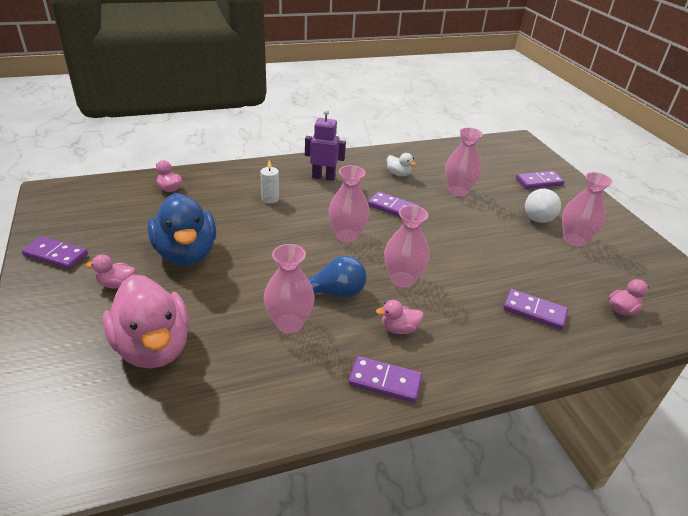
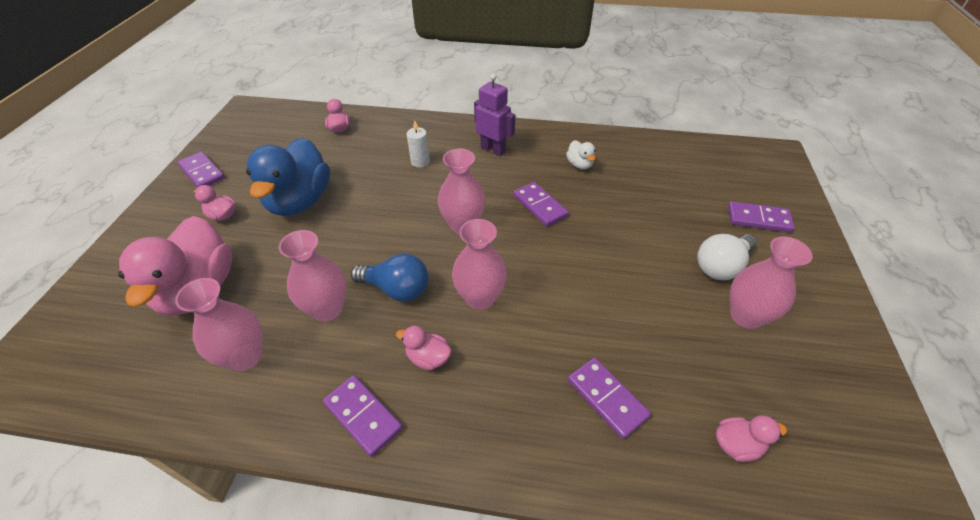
camera: 30 degrees right, 10 degrees up
pink vase [445,128,483,196] -> pink vase moved to [175,278,263,371]

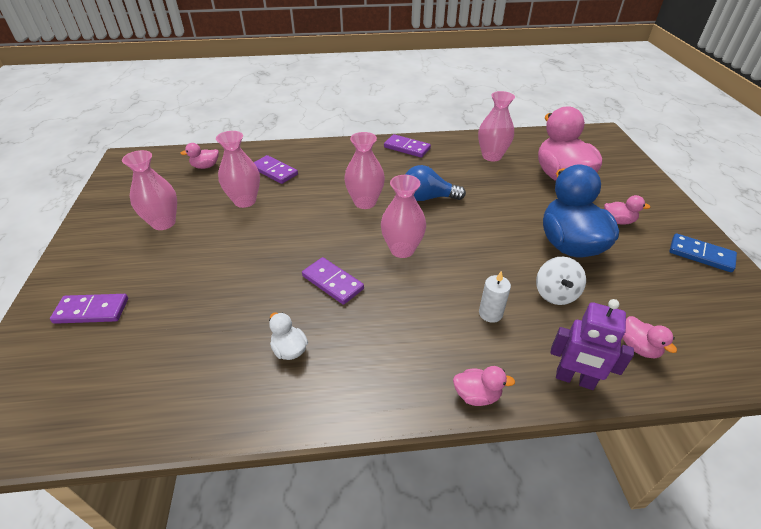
camera: 165 degrees right, 5 degrees down
purple domino [177,152,225,187] -> blue domino [669,233,737,272]
pink vase [279,230,346,322] -> pink vase moved to [216,131,260,208]
pink duck [396,326,452,370] -> pink duck moved to [453,366,515,406]
purple robot [474,73,515,156] -> purple robot moved to [550,299,634,390]
white light bulb [697,234,757,280] -> none
none -> white spinning top [536,257,586,305]

